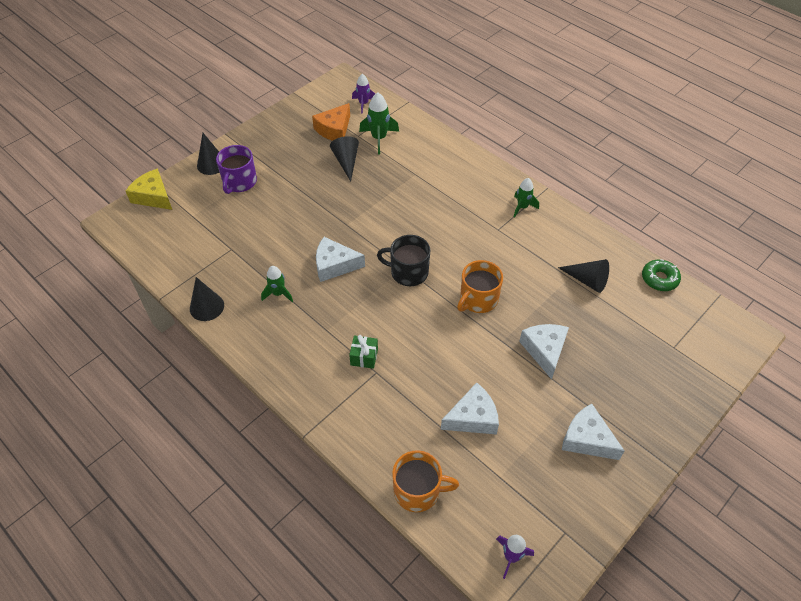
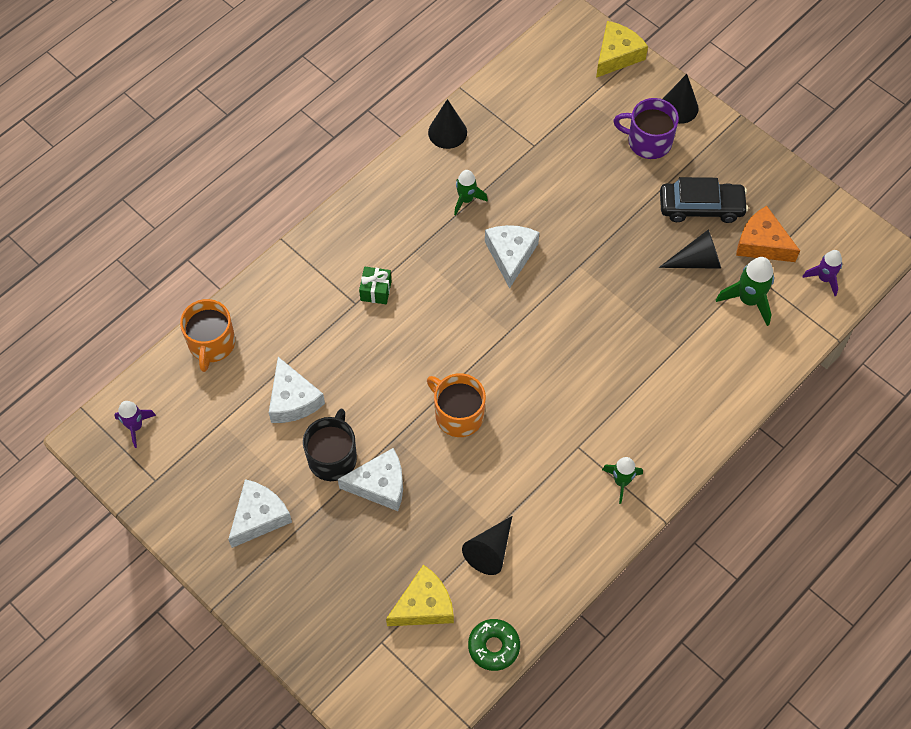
camera: 90 degrees right, 10 degrees up
black mug [377,235,431,286] -> black mug moved to [303,409,357,481]
none -> yellow cheese [386,565,454,626]
none -> black car [660,177,748,223]

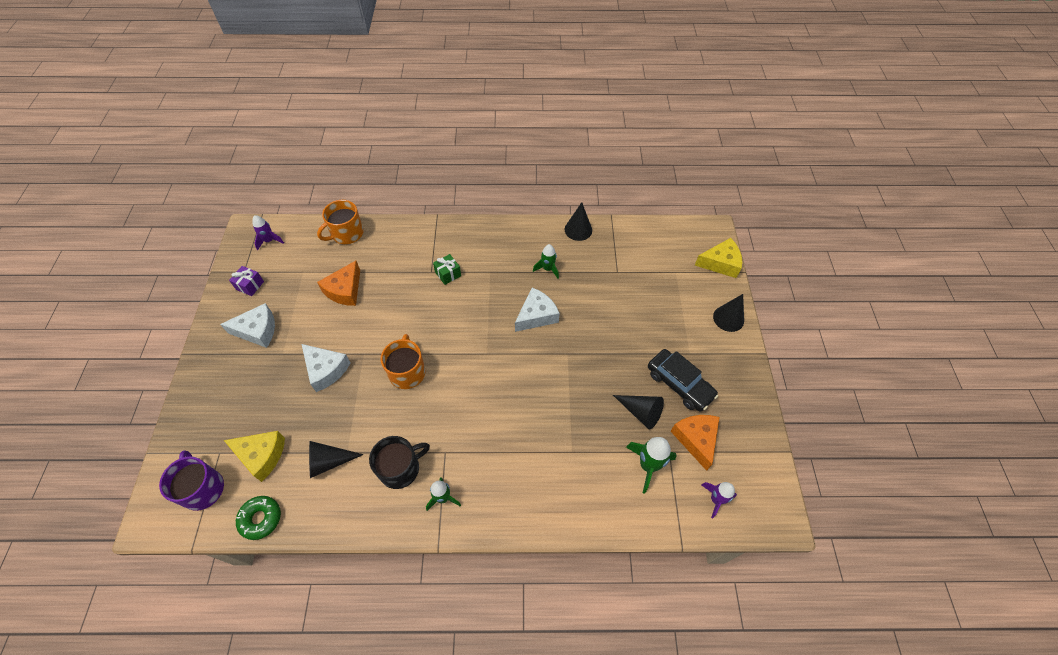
camera: 45 degrees right, 5 degrees down
white cheese [269,357,325,423] -> orange cheese [317,261,360,306]
black mug [303,409,357,481] -> black mug moved to [369,436,430,489]
purple mug [613,98,679,159] -> purple mug moved to [159,450,224,511]
none -> purple gift [229,266,264,296]

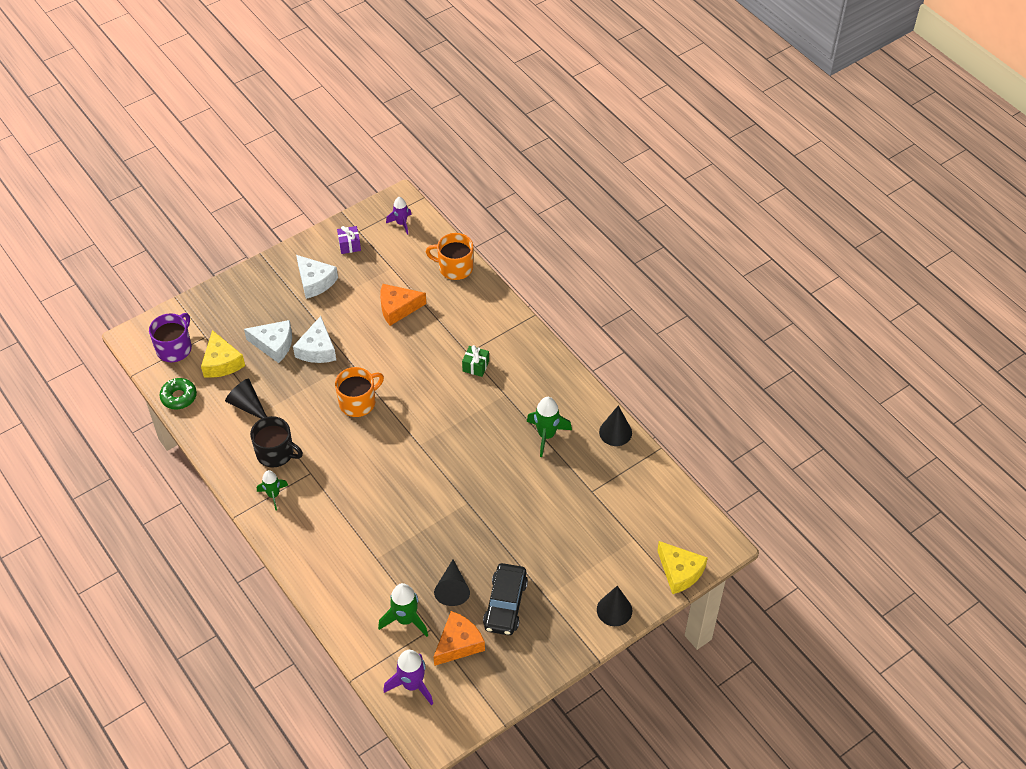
camera: 55 degrees right, 5 degrees down
white cheese [515,288,560,332] -> white cheese moved to [244,320,292,363]
green rocket [533,244,559,279] -> green rocket [527,397,572,457], size x1.50
purple rocket [701,482,737,519] -> purple rocket [383,650,433,706], size x1.50

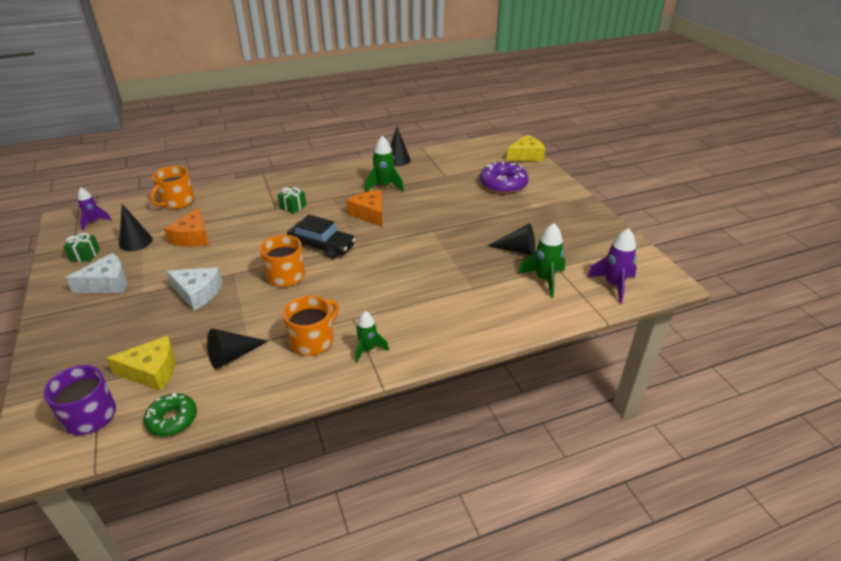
camera: 75 degrees left, 15 degrees down
white cheese [244,320,292,363] -> none
black mug [250,416,303,467] -> orange mug [283,296,339,356]
purple gift [337,226,361,254] -> green gift [63,233,100,262]
orange cheese [434,611,485,666] -> orange cheese moved to [346,190,382,227]
black car [483,563,528,635] -> black car moved to [287,214,356,259]
black cone [597,586,632,626] -> black cone moved to [119,204,153,251]
none -> purple donut [480,162,528,194]

